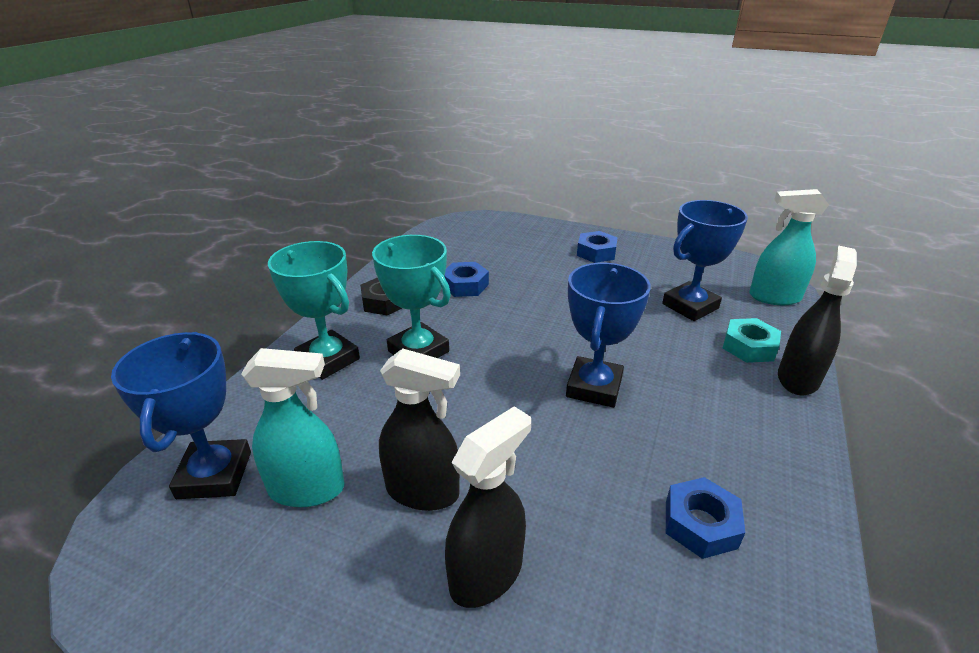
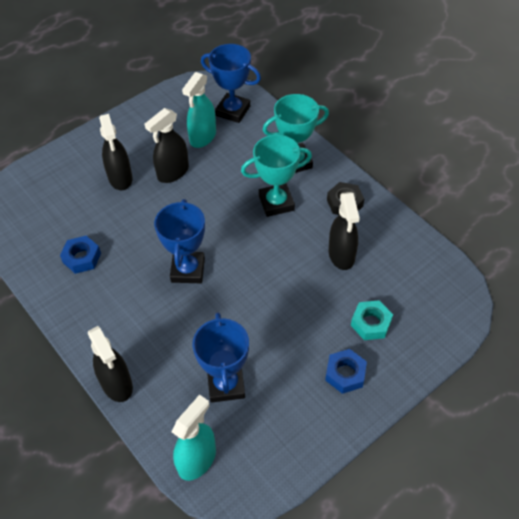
camera: 120 degrees right, 20 degrees up
blue nut [444,262,489,297] -> black spray bottle [329,192,360,270]
blue trophy [566,263,651,408] -> blue trophy turned 45 degrees clockwise [154,199,205,283]
turquoise nut [723,318,781,363] -> turquoise nut moved to [351,300,393,340]

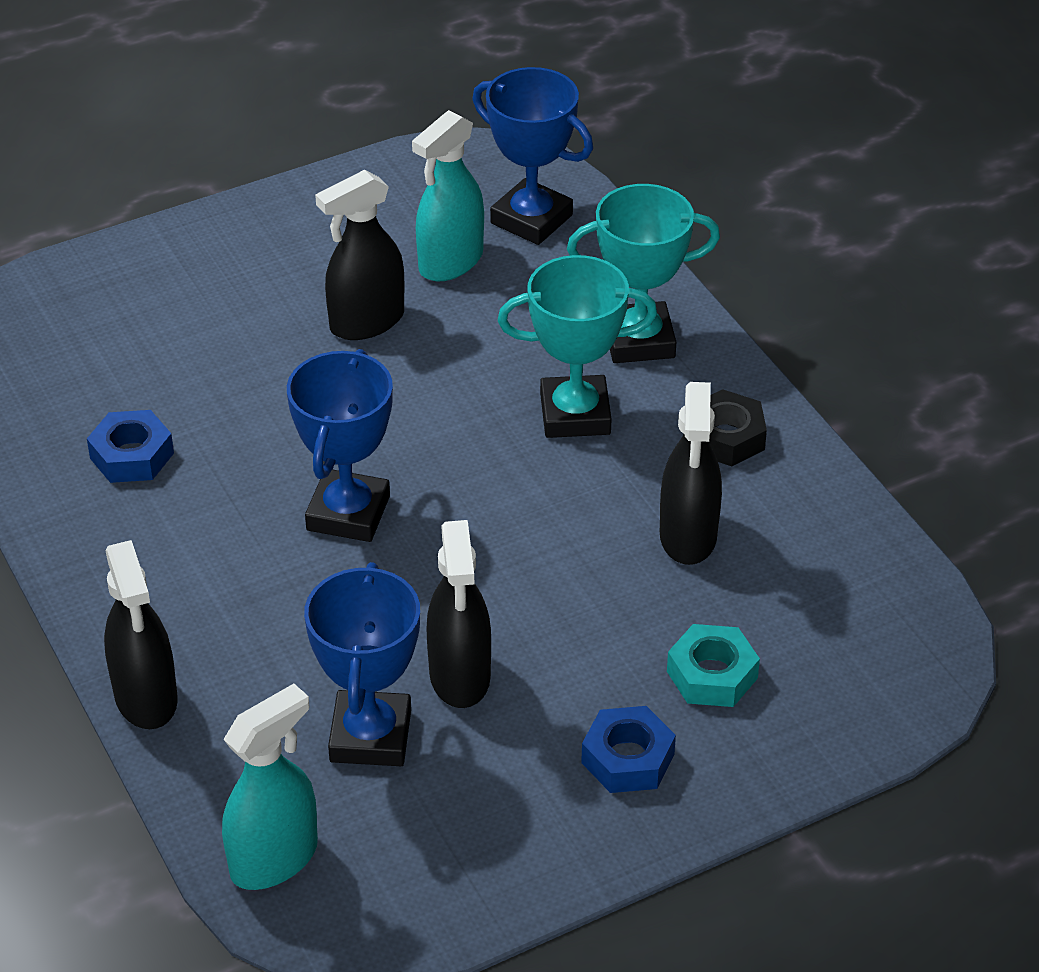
camera: 10 degrees right, 10 degrees down
black spray bottle [99,114,132,190] -> black spray bottle moved to [427,520,491,708]

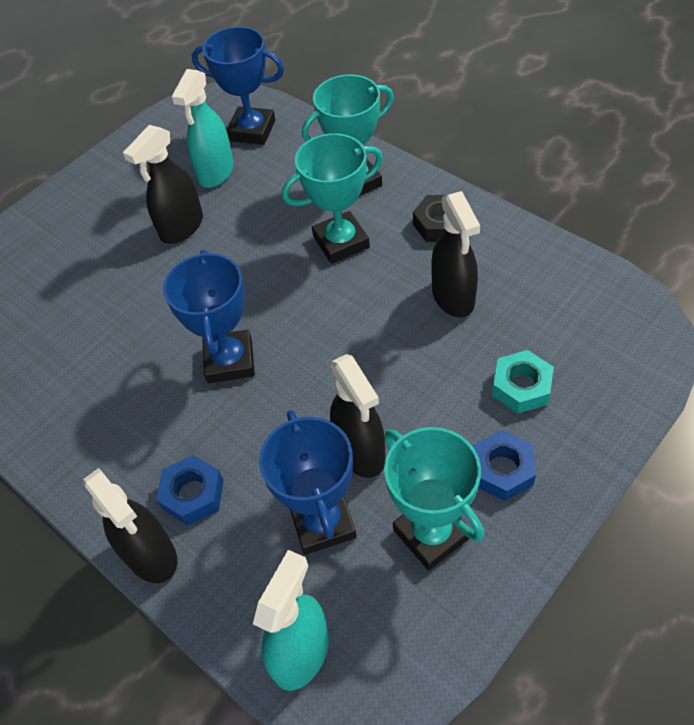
camera: 15 degrees left, 10 degrees up
blue nut [87,410,174,483] -> blue nut moved to [156,455,223,526]
none -> turquoise trophy [384,427,485,571]

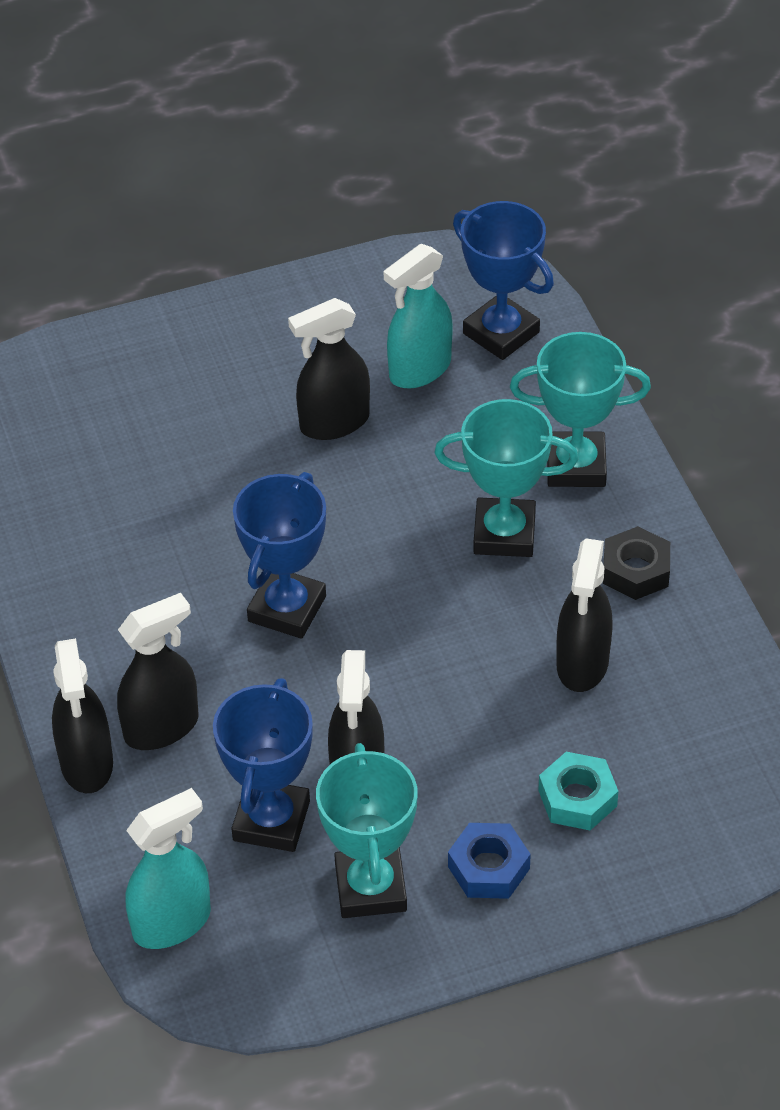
camera: 25 degrees right, 5 degrees down
blue nut [156,455,223,526] -> black spray bottle [117,593,199,750]

